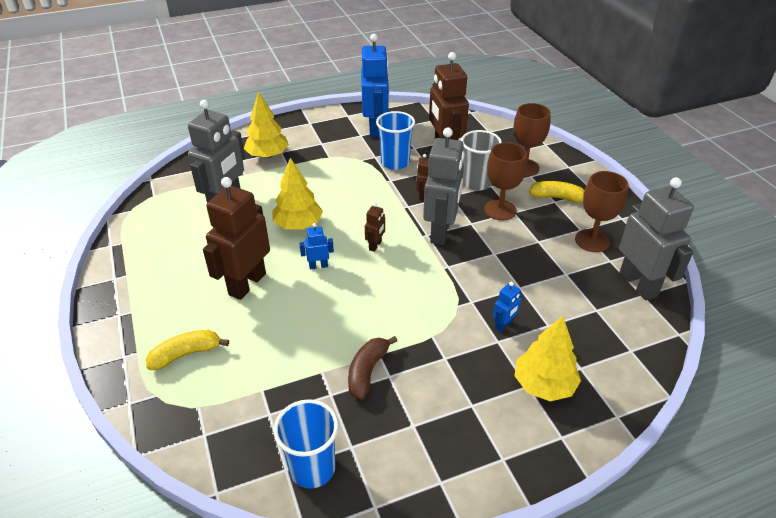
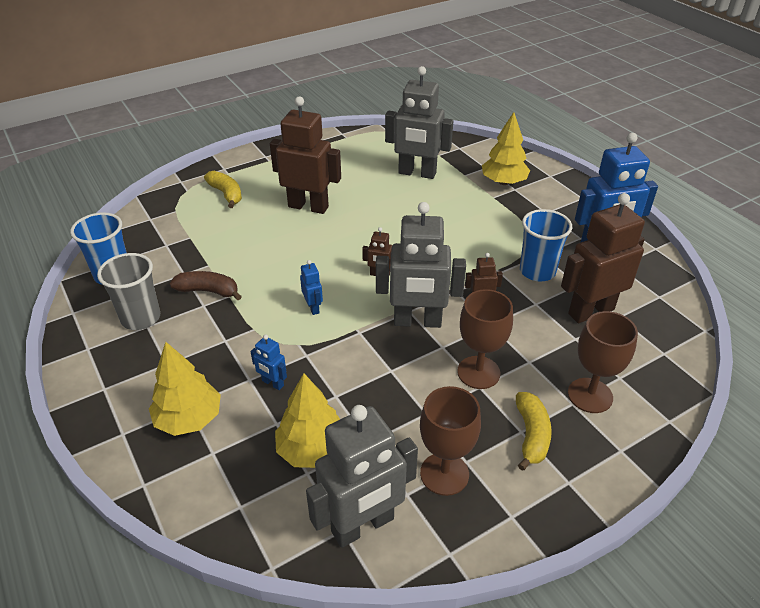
camera: 80 degrees right, 0 degrees up
yellow tree [272,158,323,230] -> yellow tree moved to [275,373,340,468]
blue robot [299,223,334,270] -> blue robot moved to [300,260,323,315]
grey cup [461,130,502,191] -> grey cup moved to [97,253,160,330]

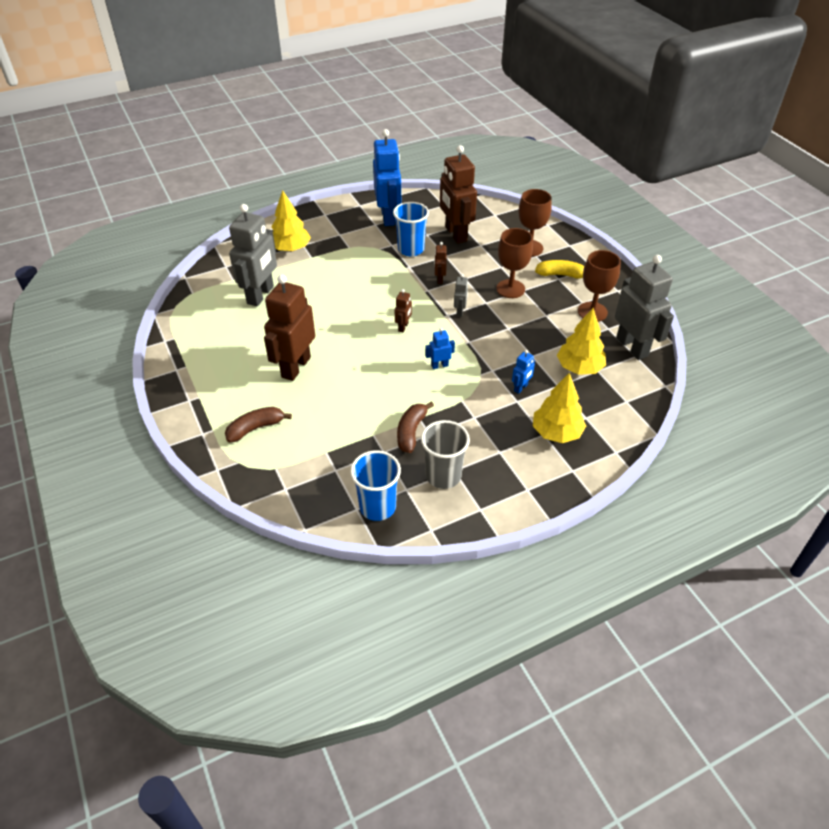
camera: 85 degrees left, 5 degrees up
yellow banana [204,171,242,208] -> brown banana [225,407,292,442]
grey robot [376,202,466,328] -> grey robot [454,274,468,317], size x0.44

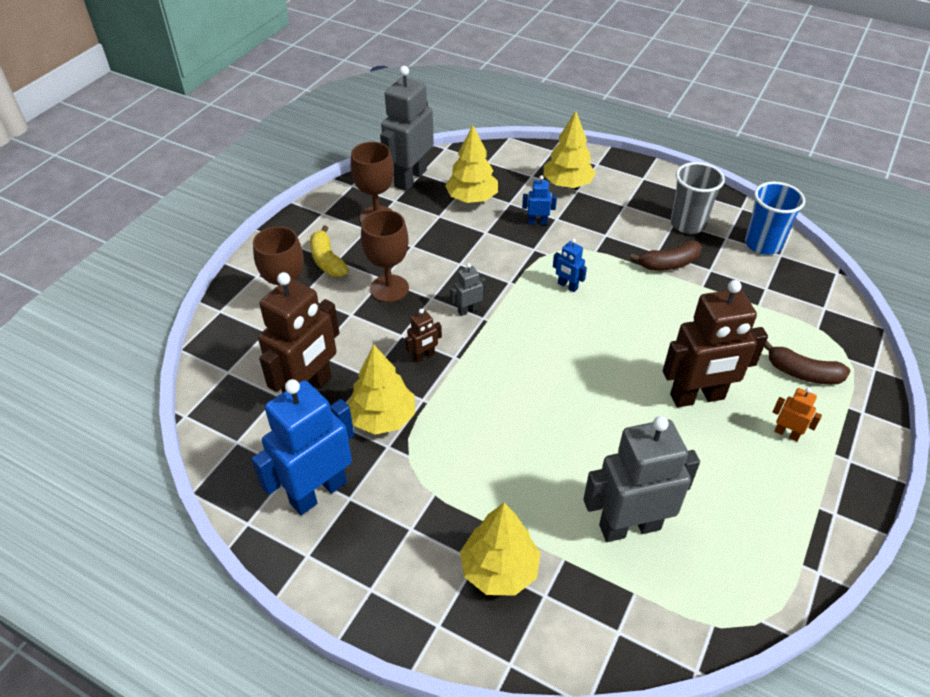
camera: 125 degrees left, 0 degrees up
blue cup [393,202,429,256] -> yellow tree [347,345,415,435]
brown robot [395,289,412,332] -> none
none -> orange robot [773,387,822,442]

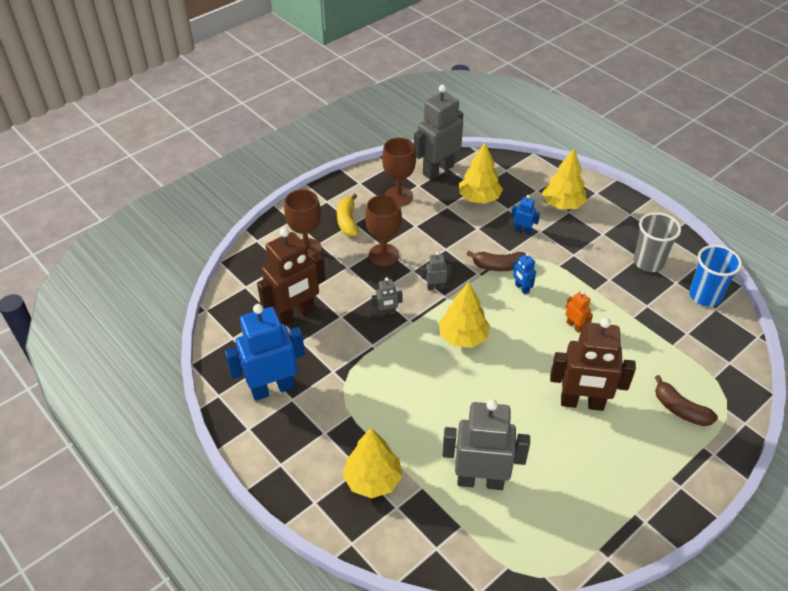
camera: 20 degrees right, 0 degrees up
yellow tree [347,345,415,435] -> yellow tree moved to [439,282,490,348]
brown robot [405,309,442,363] -> grey robot [372,277,403,317]
brown banana [630,240,702,271] -> brown banana moved to [467,251,526,271]
orange robot [773,387,822,442] -> orange robot moved to [565,291,593,333]

